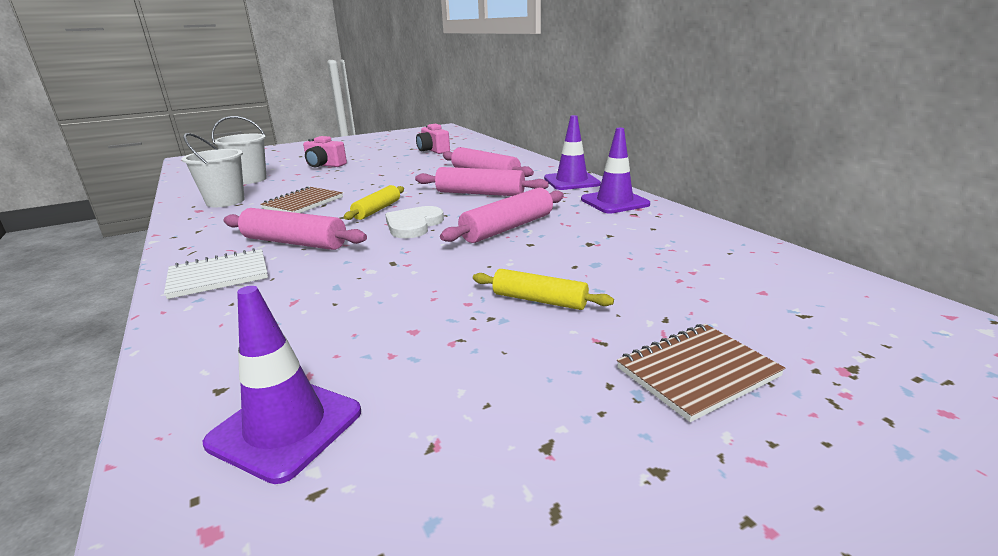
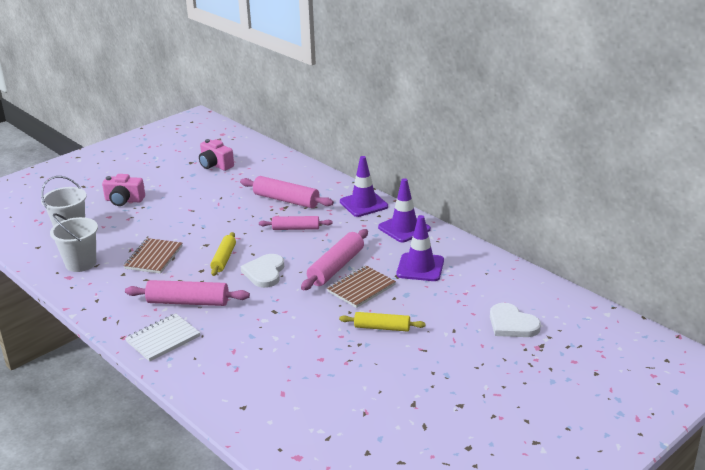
camera: 15 degrees left, 5 degrees up
purple traffic cone [203,286,361,484] -> purple traffic cone moved to [397,215,444,281]
pink rolling pin [415,167,549,196] -> pink rolling pin [259,216,333,230], size x0.65
brown notebook [617,324,785,422] -> brown notebook moved to [327,266,396,308]
none -> white heart [490,303,541,337]

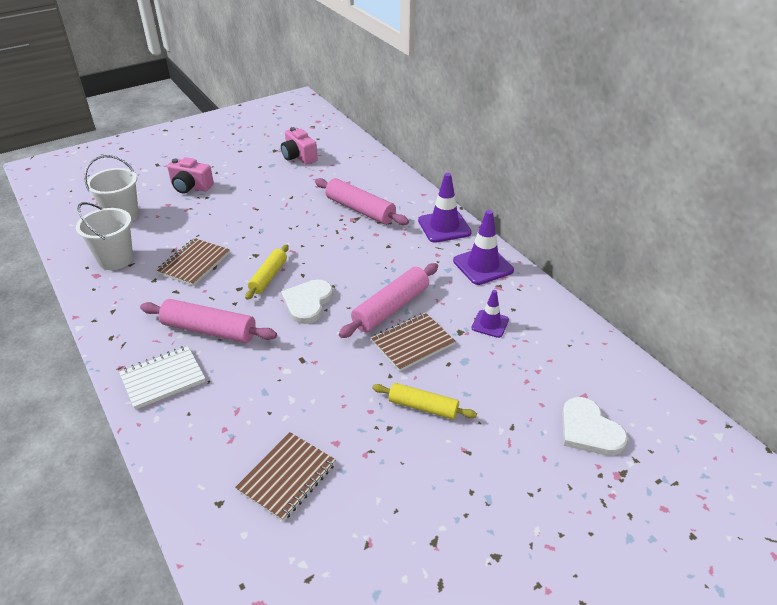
camera: 10 degrees right, 10 degrees up
pink rolling pin [259,216,333,230] -> none
purple traffic cone [397,215,444,281] -> purple traffic cone [471,290,509,338], size x0.61
none -> brown notebook [235,432,336,521]

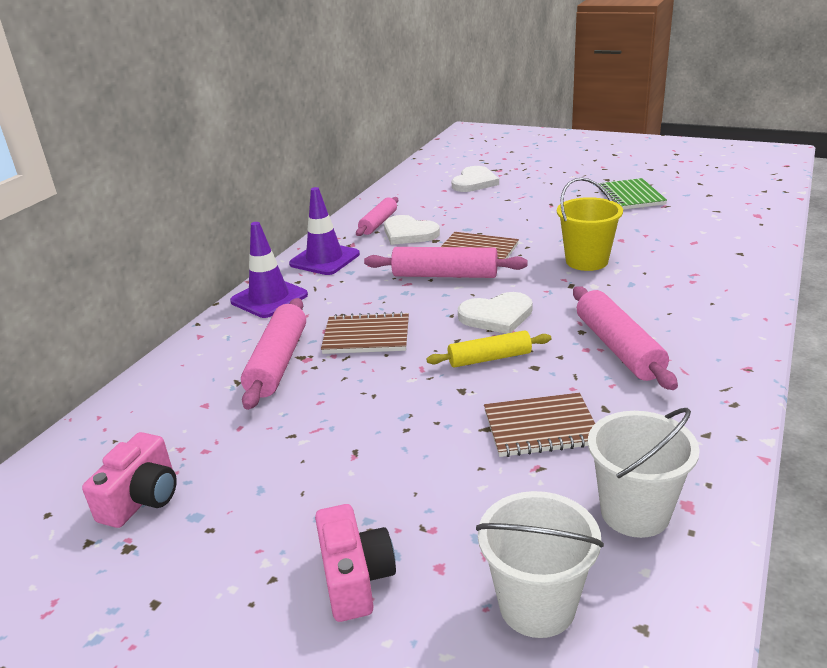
camera: 120 degrees left, 10 degrees down
white notebook [119,345,206,410] -> none
brown notebook [235,432,336,521] -> brown notebook moved to [321,312,409,354]
yellow rolling pin [372,383,477,419] -> none
purple traffic cone [471,290,509,338] -> white heart [384,215,440,245]
none -> pink rolling pin [356,197,398,236]
none -> yellow bucket [557,177,623,271]
none -> green notebook [599,178,667,210]

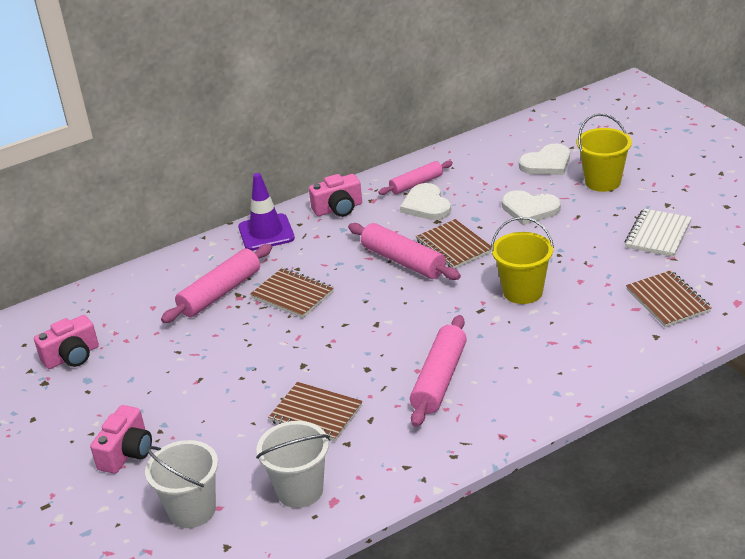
camera: 35 degrees right, 5 degrees up
purple traffic cone [289,187,360,275] -> pink camera [309,174,362,217]
yellow rolling pin [426,330,551,368] -> none
white heart [458,292,533,334] -> white heart moved to [502,190,561,225]
green notebook [599,178,667,210] -> white notebook [625,209,692,257]
none -> yellow bucket [577,113,632,192]
none -> brown notebook [626,270,712,327]

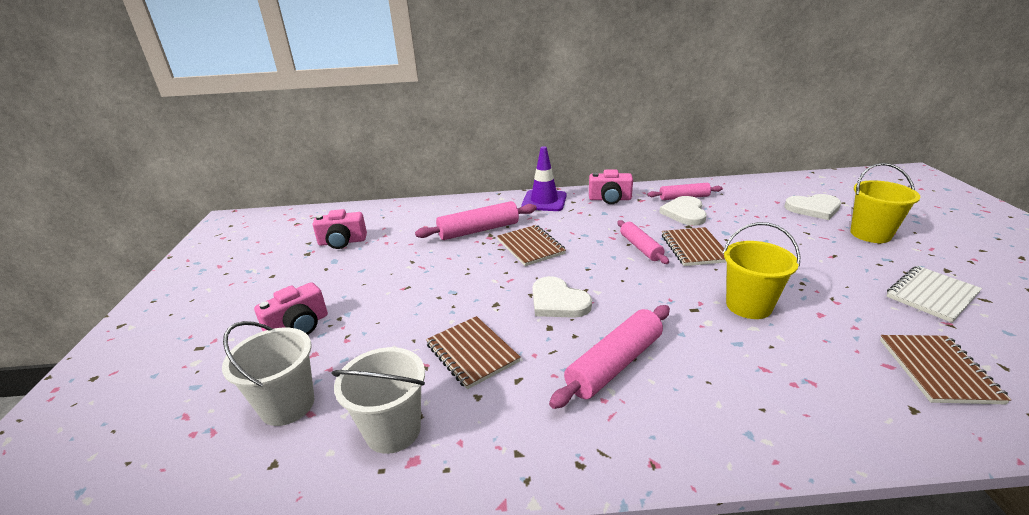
camera: 25 degrees right, 5 degrees down
pink rolling pin [348,223,461,280] -> pink rolling pin [617,220,669,264], size x0.65
white heart [502,190,561,225] -> white heart moved to [532,276,592,318]

